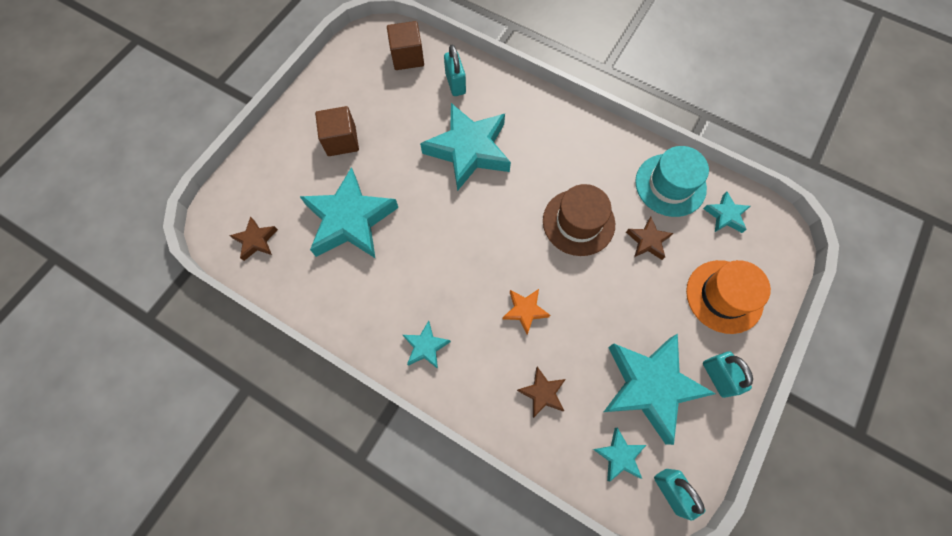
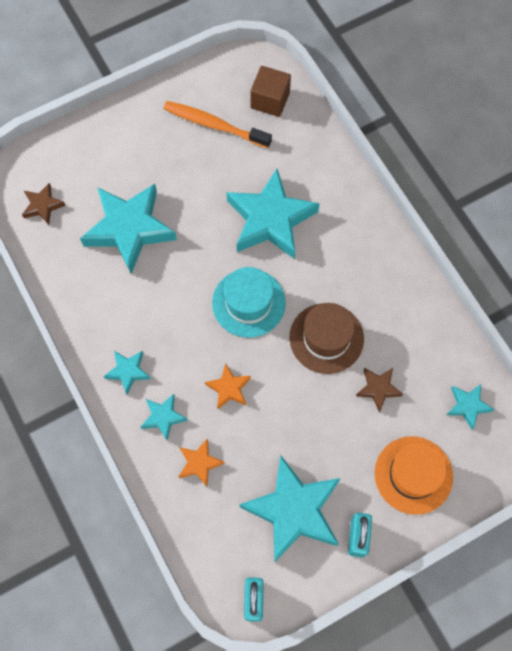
camera: 30 degrees right, 0 degrees up
brown cube [315,106,359,156] -> none
turquoise padlock [444,45,466,96] -> none
brown star [517,367,566,418] -> orange star [178,439,225,487]
turquoise star [593,427,646,482] -> turquoise star moved to [141,394,188,440]
turquoise hat [635,146,709,217] -> turquoise hat moved to [212,267,286,338]
none -> orange toothbrush [164,101,272,148]

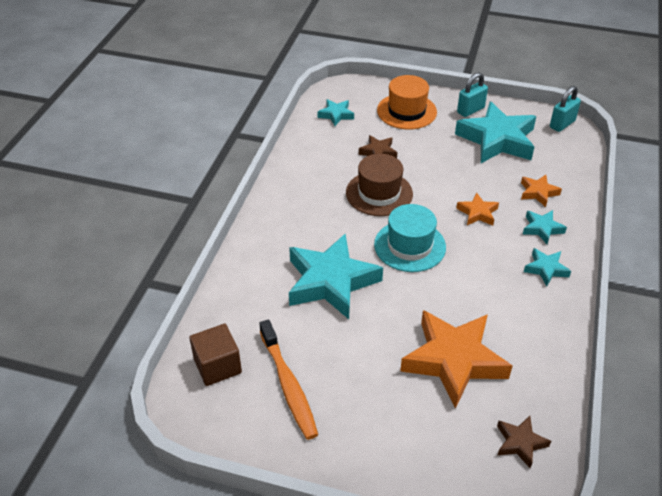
camera: 135 degrees left, 25 degrees down
turquoise star [80,184,177,274] -> orange star [400,310,512,409]

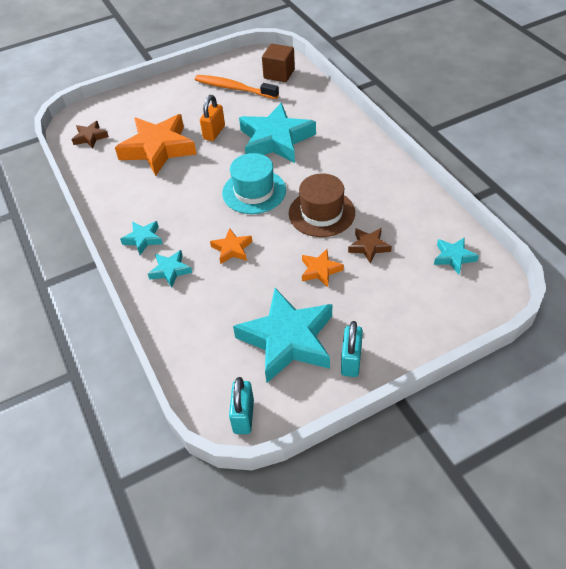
camera: 140 degrees right, 5 degrees up
orange hat [377,75,437,129] -> none
orange star [521,175,562,207] -> orange star moved to [302,249,344,287]
none -> orange padlock [200,95,225,141]

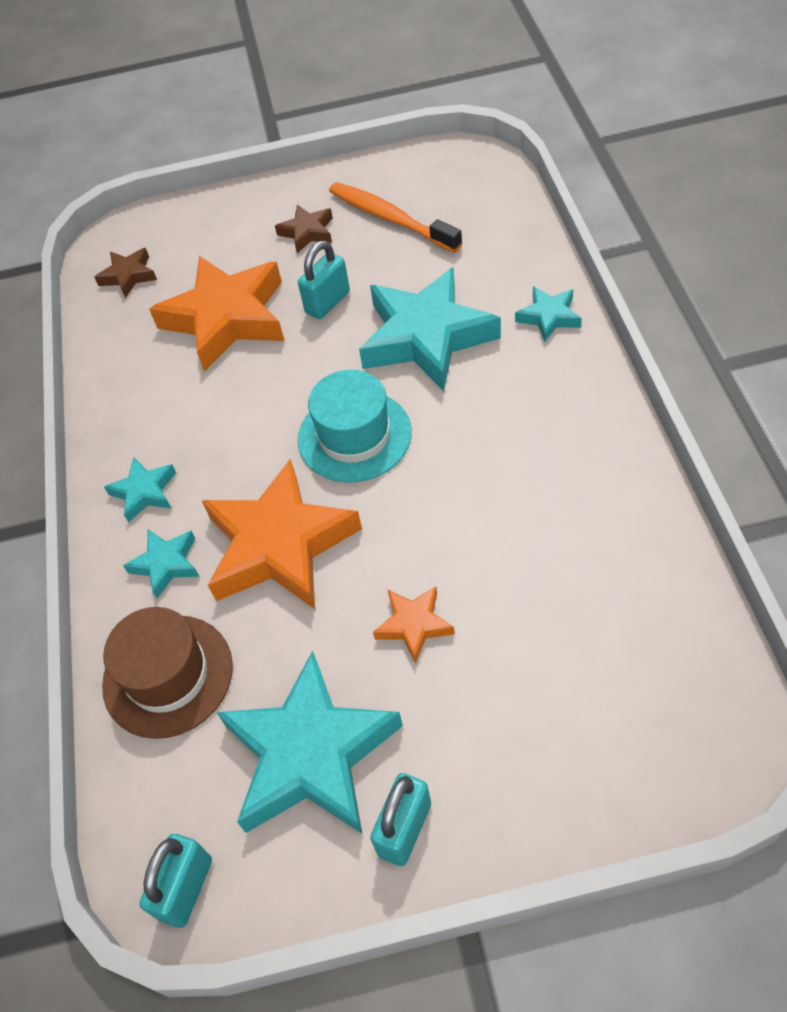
camera: 20 degrees right, 5 degrees up
orange padlock [200,95,225,141] -> turquoise padlock [298,240,350,319]
orange star [210,228,252,264] -> orange star [201,459,362,609], size x2.15
brown cube [262,44,295,82] -> none
brown hat [289,174,355,237] -> brown hat moved to [102,607,233,739]
brown star [348,228,392,264] -> brown star moved to [275,205,333,253]
turquoise star [434,237,479,275] -> turquoise star moved to [515,286,582,342]

